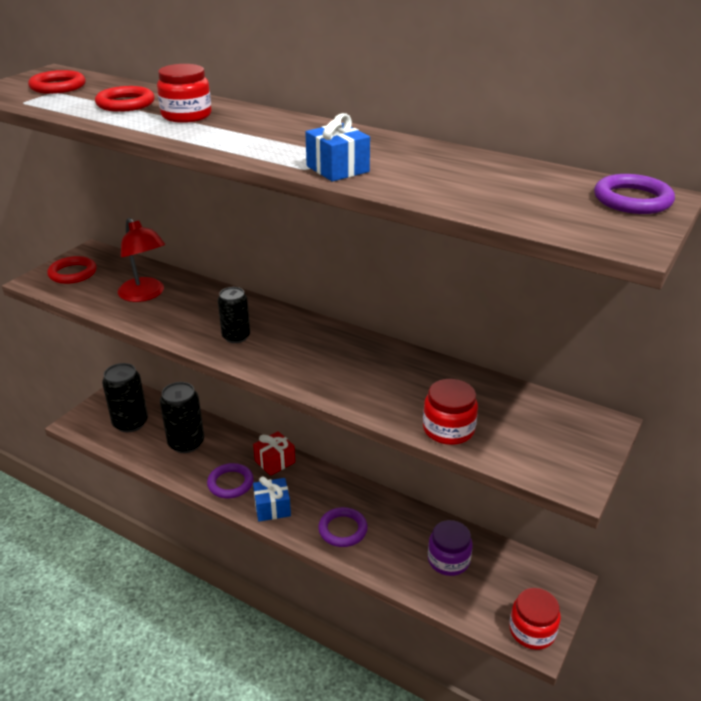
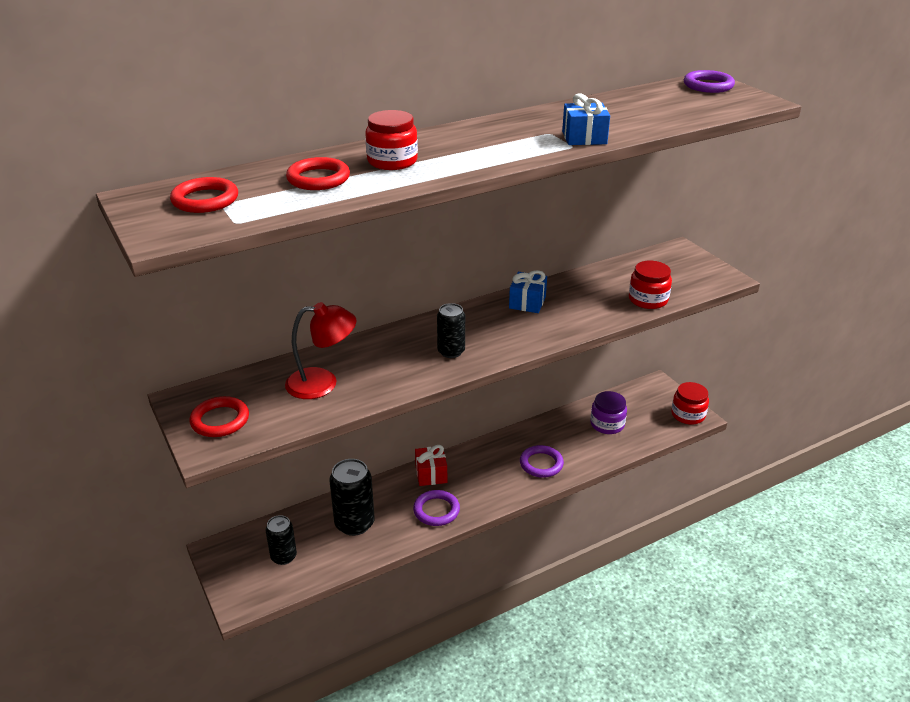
camera: 60 degrees left, 0 degrees up
black can [102,363,148,432] -> black can [266,515,297,565], size x0.63
blue gift [253,477,291,521] -> blue gift moved to [509,270,547,313]

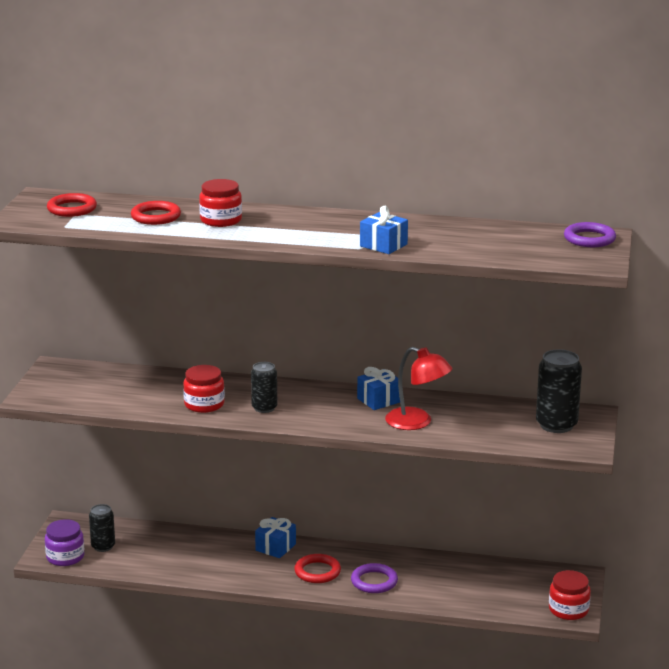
camera: 40 degrees right, 10 degrees down
red ring [190,396,249,437] -> red ring moved to [294,554,341,583]
red lamp [285,302,356,399] -> red lamp moved to [385,347,452,430]
black can [329,459,375,536] -> black can moved to [536,349,582,433]
purple ring [413,490,460,526] -> none
red gift [415,445,447,486] -> blue gift [255,517,296,558]
purple jar [590,391,627,434] -> purple jar moved to [45,519,85,566]
red jar [629,261,672,309] -> red jar moved to [183,365,225,413]

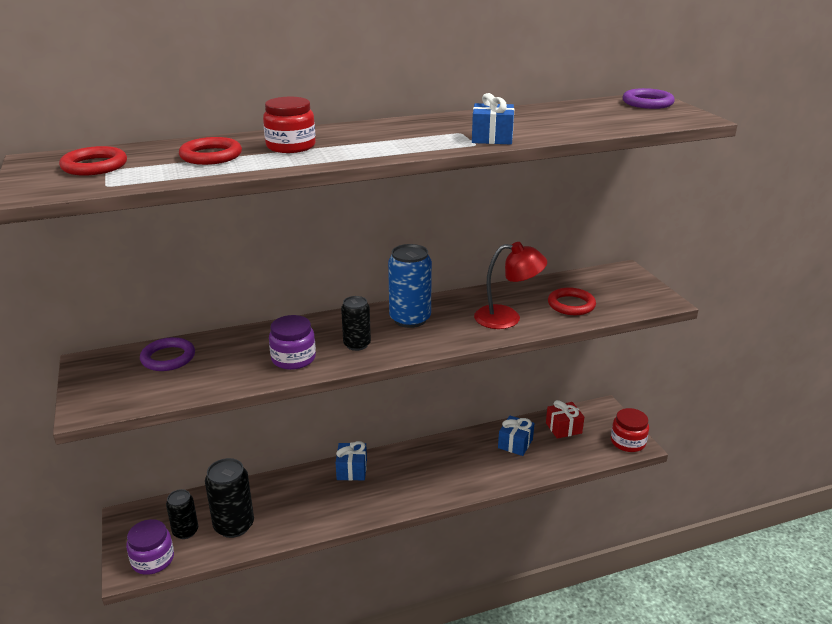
camera: 30 degrees left, 5 degrees up
red jar [183,365,225,413] -> purple jar [269,315,316,370]
red ring [294,554,341,583] -> red ring moved to [548,287,596,315]
purple ring [351,563,398,593] -> purple ring moved to [140,337,195,371]
blue gift [357,367,400,410] -> blue gift moved to [498,416,534,456]
black can [536,349,582,433] -> black can moved to [205,458,254,538]
none -> blue can [388,244,432,328]
none -> red gift [546,400,584,439]

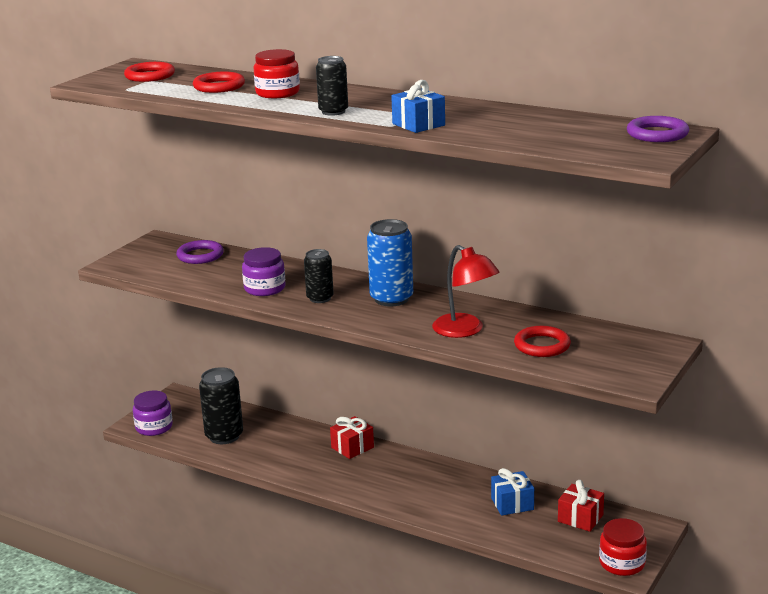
camera: 50 degrees right, 5 degrees down
black can [166,489,198,539] -> black can moved to [316,56,348,116]
blue gift [336,441,367,481] -> red gift [330,416,374,459]

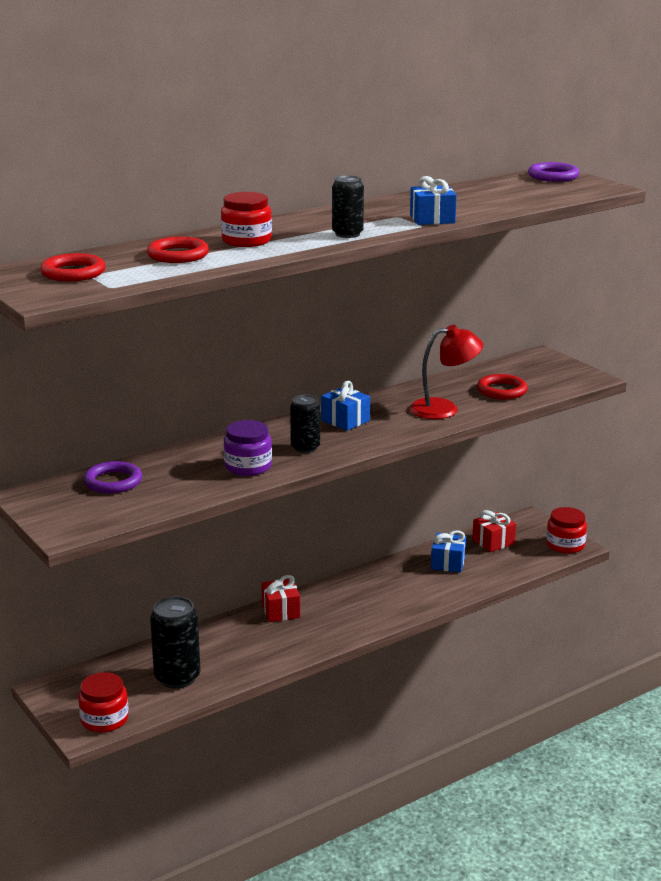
camera: 65 degrees left, 0 degrees up
purple jar [133,391,173,436] -> red jar [78,672,129,733]
blue can [367,219,413,307] -> blue gift [321,381,370,431]

